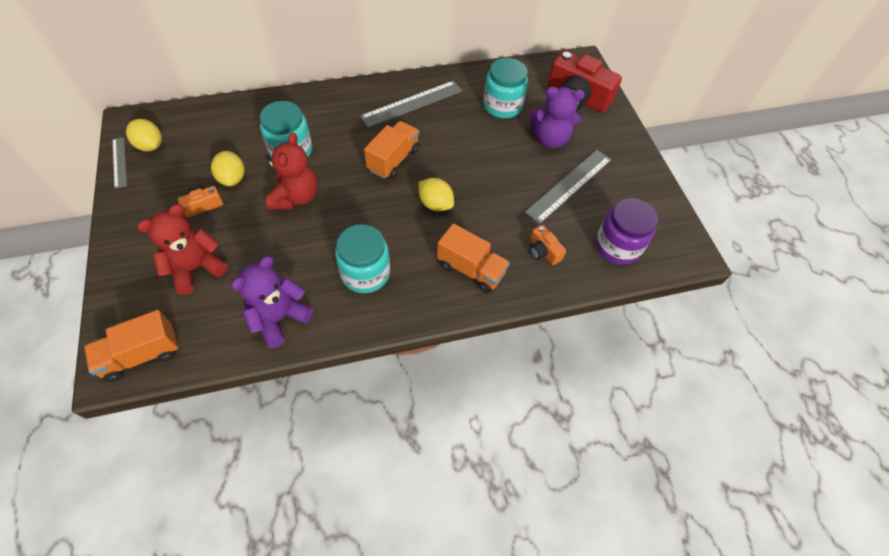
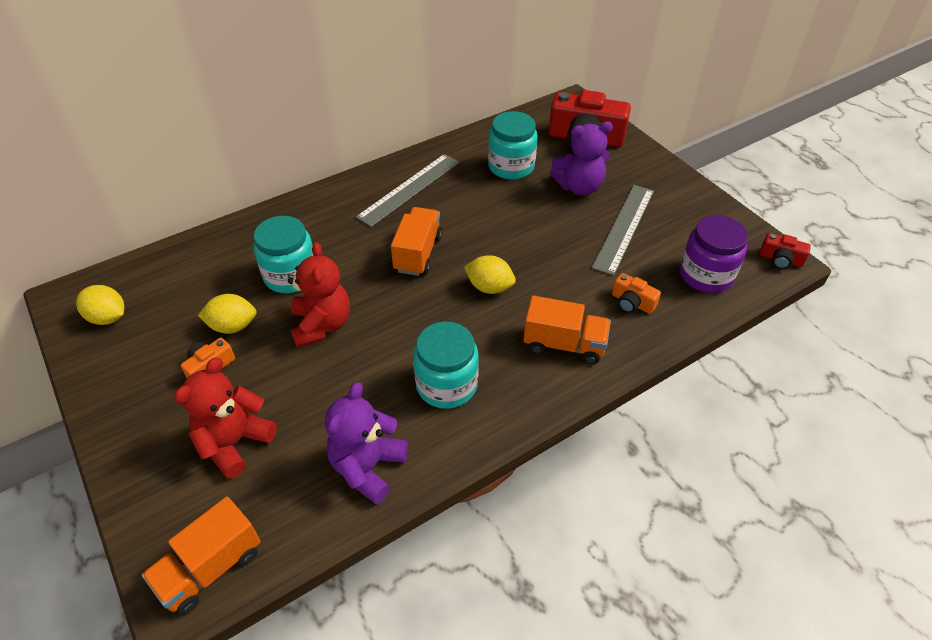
camera: 15 degrees left, 10 degrees down
grey ruler [112,137,127,189] -> none
yellow lemon [211,151,244,186] -> yellow lemon turned 60 degrees counterclockwise [198,294,257,334]
none -> red camera [760,233,811,269]

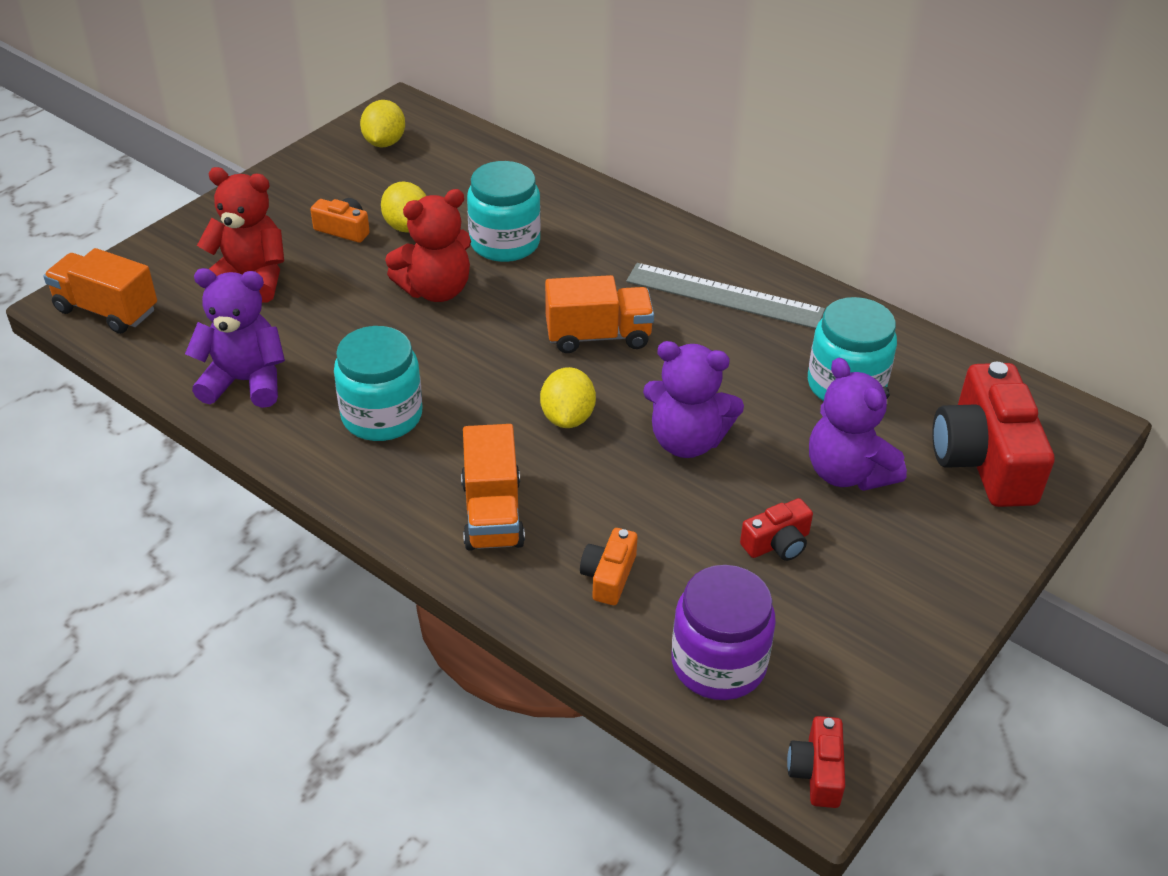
camera: 70 degrees right, 5 degrees down
grey ruler [592,185,654,276] -> red camera [740,498,813,561]
none -> purple teddy bear [643,341,744,458]

